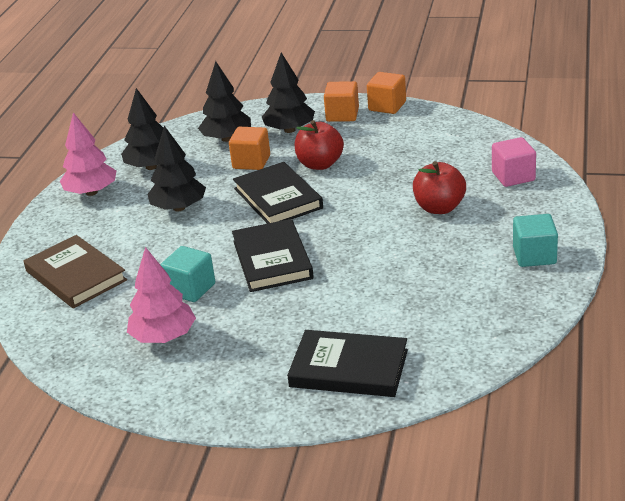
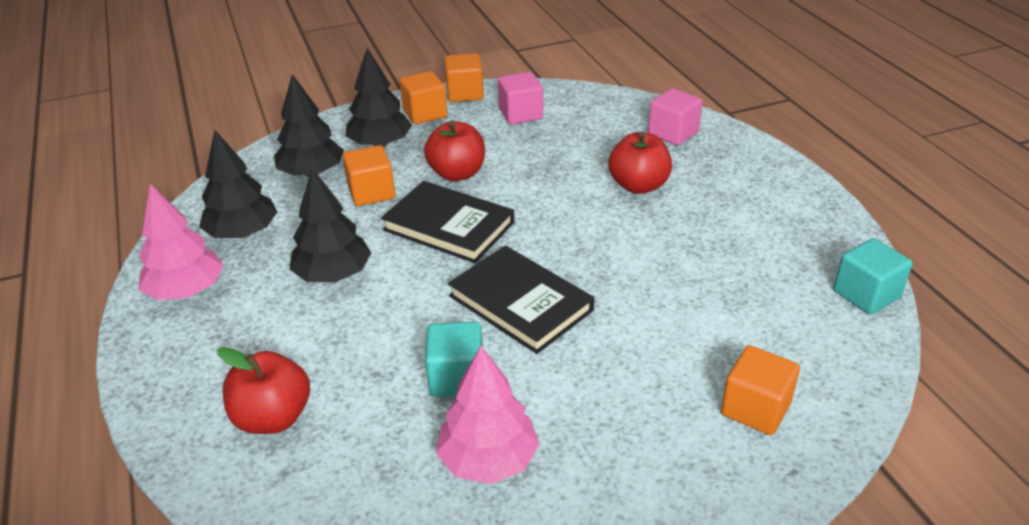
camera: 35 degrees left, 5 degrees up
brown book [24,235,127,309] -> red apple [217,347,310,434]
black book [287,330,408,397] -> orange cube [721,345,800,435]
turquoise cube [513,214,558,267] -> turquoise cube moved to [833,238,913,315]
none -> pink cube [498,72,543,124]

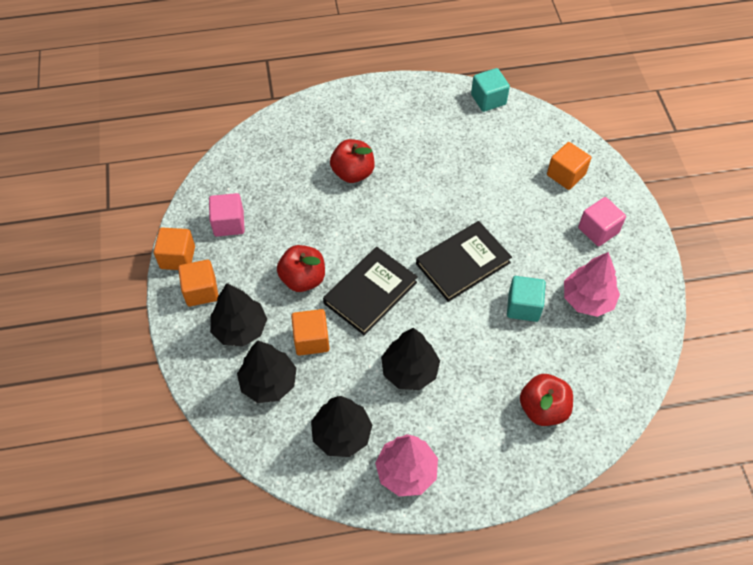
camera: 80 degrees left, 20 degrees up
pink cube [648,88,703,145] -> pink cube moved to [578,197,626,246]

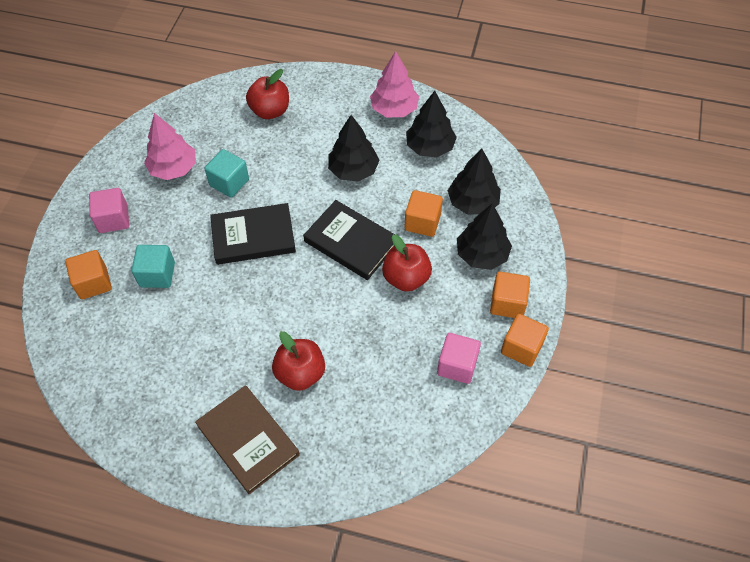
camera: 155 degrees left, 0 degrees up
black book [323,247,418,336] -> black book turned 60 degrees clockwise [303,200,394,280]
turquoise cube [471,68,510,112] -> turquoise cube moved to [131,245,175,288]
none -> brown book [195,385,300,494]

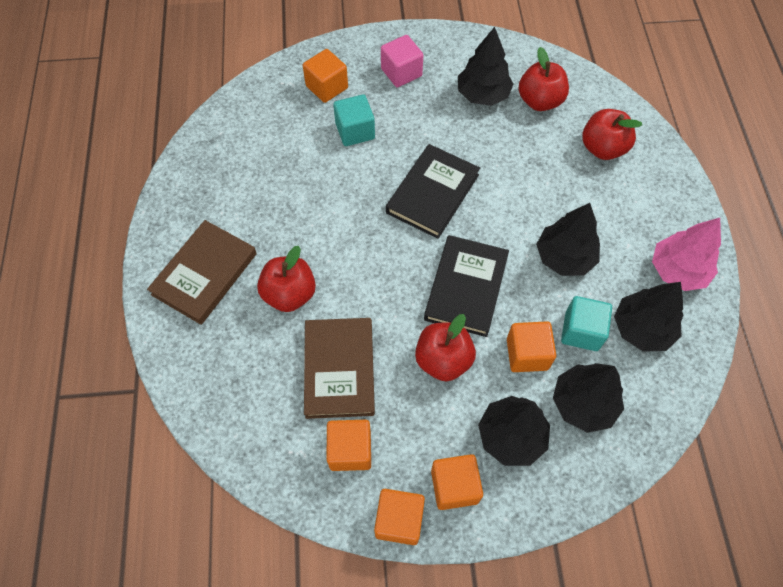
camera: 70 degrees right, 5 degrees up
pink tree [144,113,196,180] -> black tree [458,27,513,106]
turquoise cube [204,149,249,198] -> turquoise cube moved to [561,296,612,351]
black book [210,203,296,265] -> black book turned 60 degrees clockwise [386,144,480,239]
pink cube [437,333,481,384] -> orange cube [327,420,371,471]
none -> brown book [304,318,375,419]
none -> red apple [518,47,569,111]

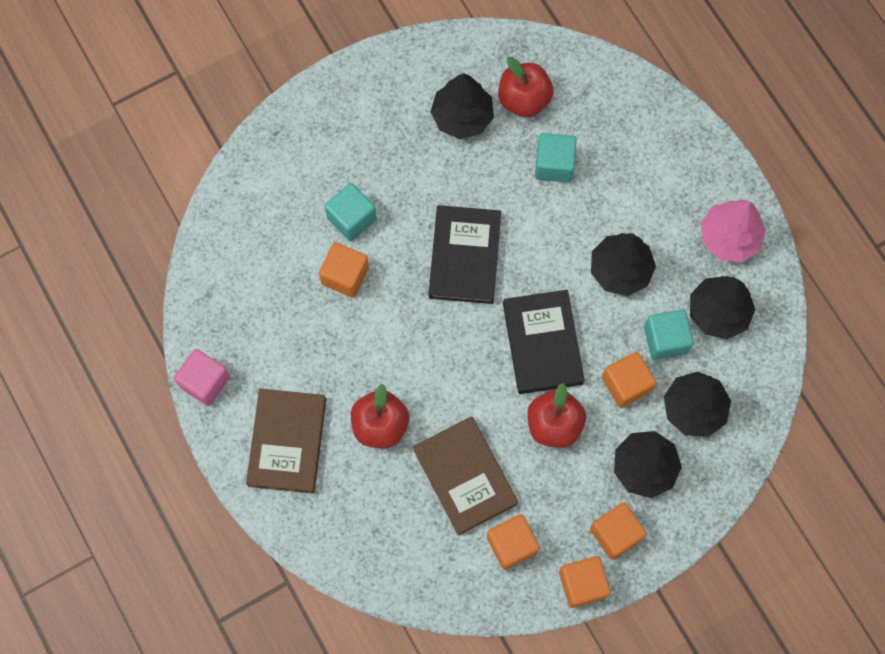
camera: 25 degrees left, 10 degrees up
orange cube [303,49,348,103] -> orange cube moved to [319,242,369,298]
pink cube [381,35,423,87] -> pink cube moved to [174,349,230,406]
red apple [582,109,642,160] -> none
none -> turquoise cube [535,133,577,182]

